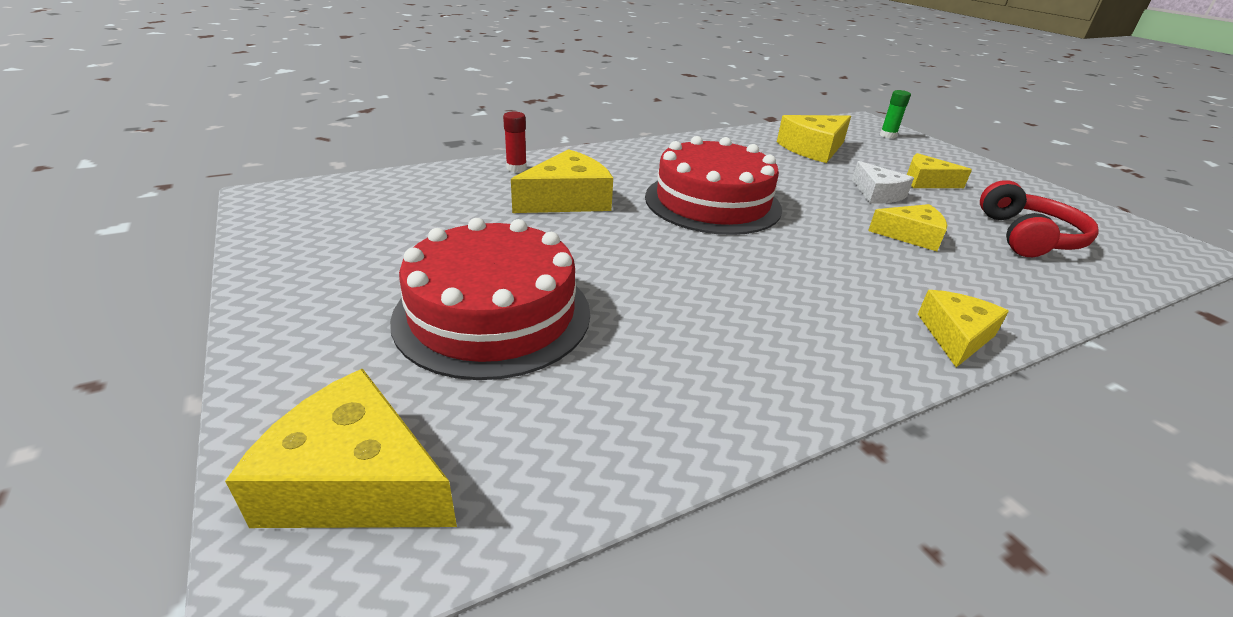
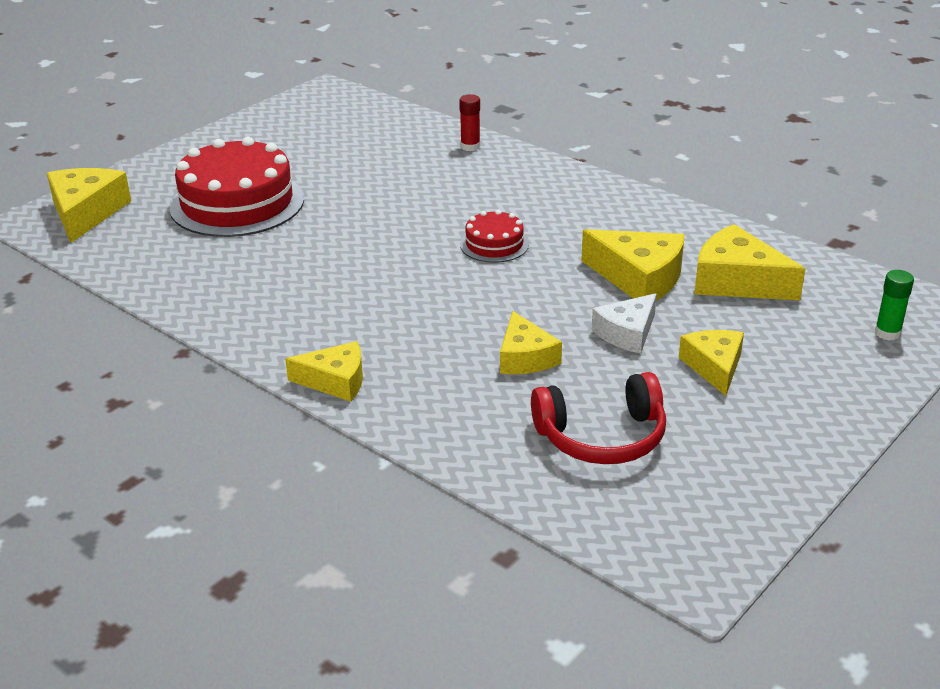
camera: 70 degrees right, 0 degrees up
yellow cheese [511,149,613,213] -> yellow cheese moved to [581,229,685,301]
red cake [645,136,782,235] -> red cake [460,210,529,263], size x0.49

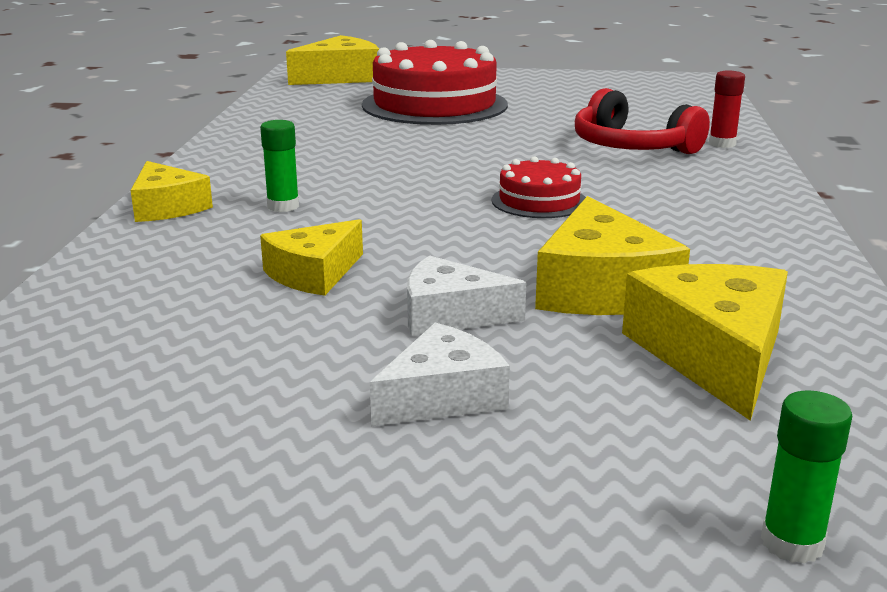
camera: 55 degrees right, 10 degrees down
red headphones [531,372,666,464] -> red headphones moved to [575,88,710,154]
yellow cheese [679,330,744,396] -> white cheese [370,323,510,426]
none -> green glue stick [260,120,299,212]

